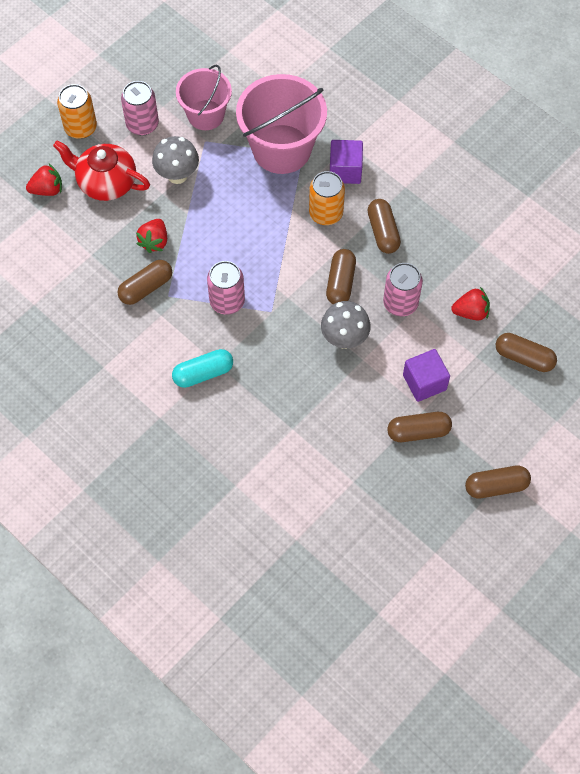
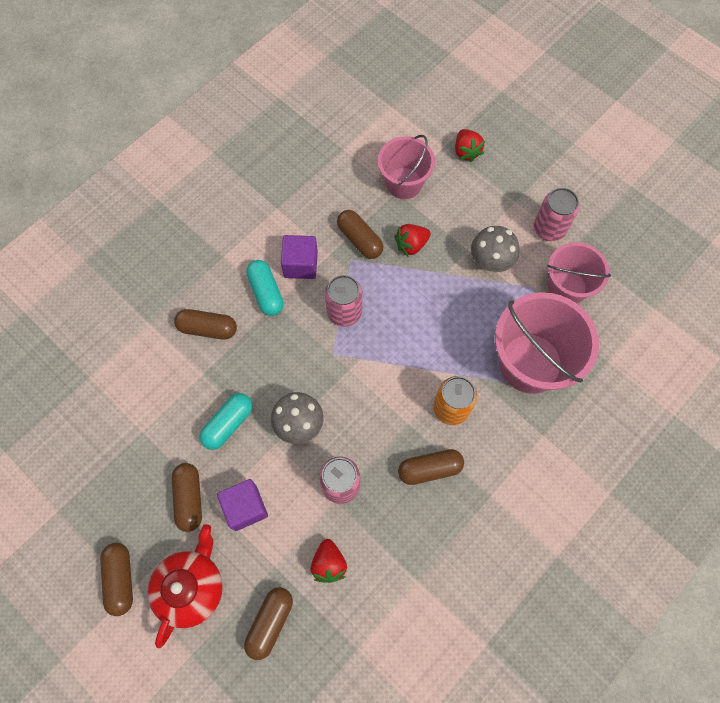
camera: 90 degrees right, 5 degrees up
red teapot [53,140,150,201] -> red teapot moved to [148,524,223,649]
orange can [57,84,97,139] -> none
red strawberry [136,219,167,253] -> red strawberry turned 45 degrees counterclockwise [395,224,431,256]
brown capsule [326,249,356,304] -> brown capsule moved to [174,309,237,340]
purple cube [330,140,363,184] -> purple cube moved to [281,235,318,279]
none -> turquoise capsule [199,393,253,450]
none -> pink bucket [378,135,435,199]

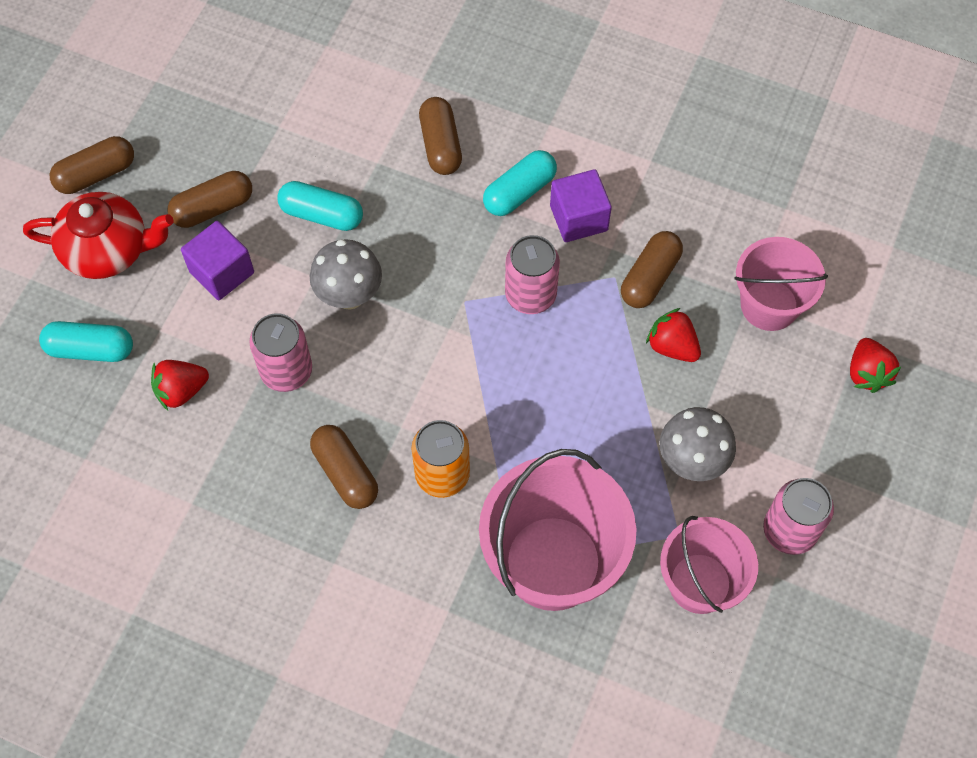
camera: 70 degrees right, 5 degrees down
brown capsule [244,587,293,660] -> turquoise capsule [39,321,133,362]
red strawberry [455,129,485,162] -> red strawberry turned 60 degrees counterclockwise [850,338,901,393]

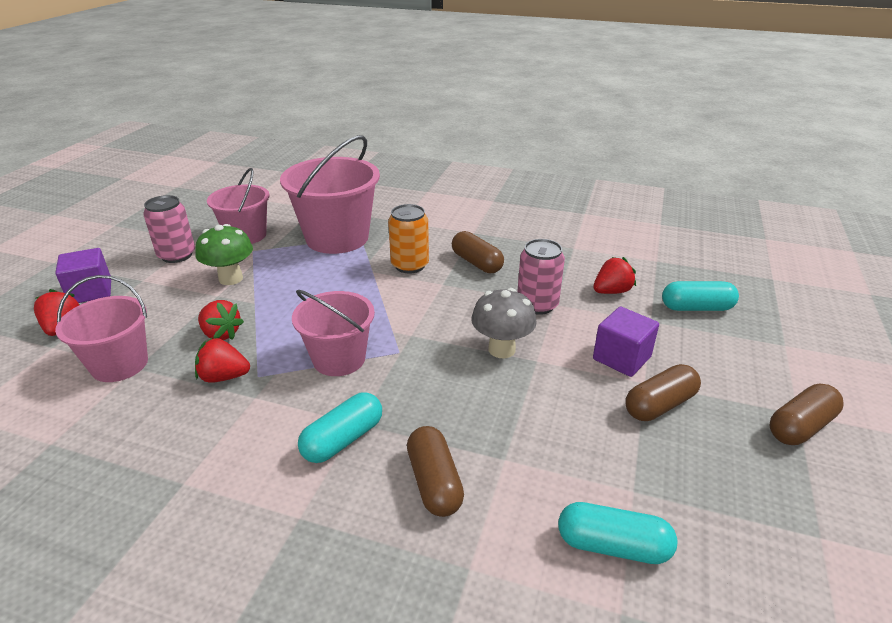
camera: 175 degrees right, 30 degrees down
red teapot [23,192,174,279] -> none
turquoise capsule [277,181,363,231] -> turquoise capsule moved to [558,502,677,564]
pink can [505,235,560,314] -> pink bucket [292,290,375,376]
purple cube [550,169,612,242] -> purple cube moved to [55,248,111,303]
brown capsule [621,231,683,308] -> red strawberry [195,338,250,383]
grey mushroom [660,407,736,481] -> green mushroom [195,224,253,285]

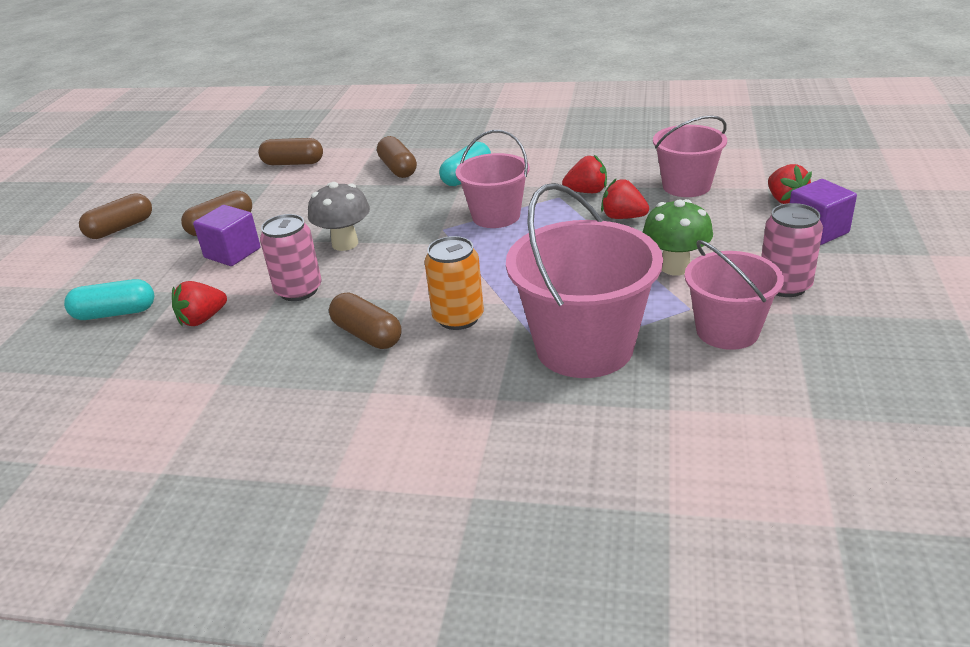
camera: 175 degrees right, 0 degrees up
turquoise capsule [558,502,677,564] -> brown capsule [258,138,323,165]

